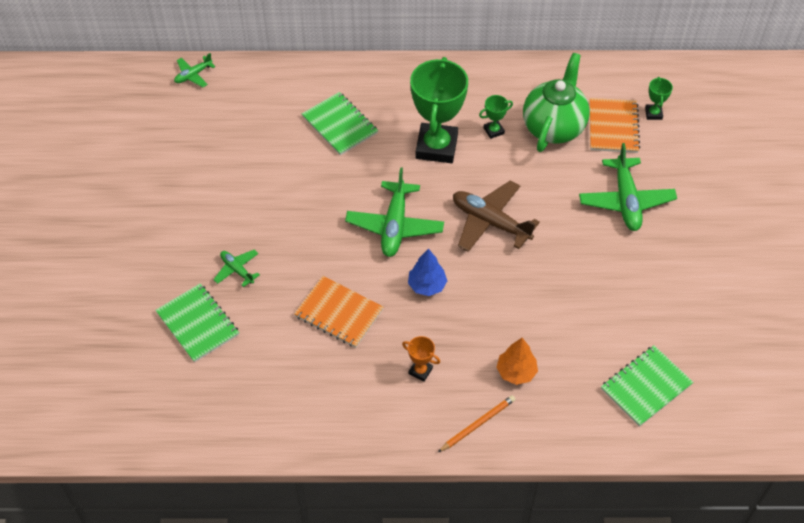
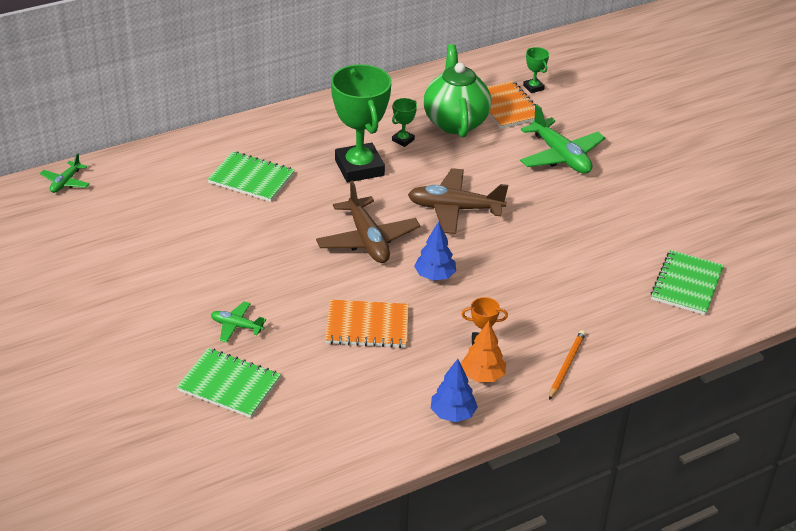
camera: 30 degrees left, 15 degrees down
green plane [345,167,444,257] -> brown plane [316,181,420,263]
orange tree [496,338,538,385] -> orange tree moved to [461,321,506,382]
none -> blue tree [431,359,478,422]

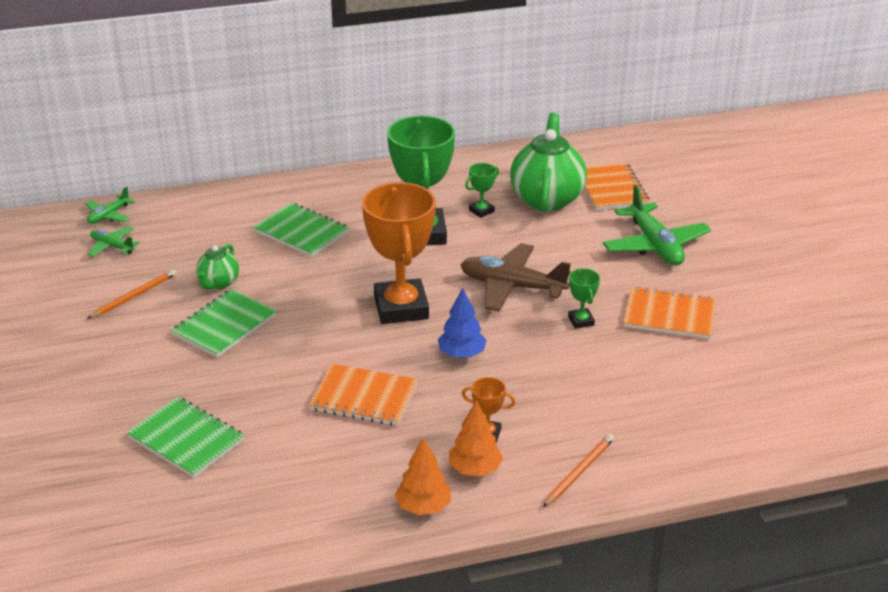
camera: 15 degrees right, 5 degrees down
green plane [211,301,266,342] -> green plane moved to [87,226,140,257]
brown plane [316,181,420,263] -> orange trophy [362,182,436,324]
blue tree [431,359,478,422] -> orange tree [395,437,451,515]
green trophy [523,47,549,93] -> green trophy moved to [568,268,600,329]
green notebook [651,250,724,315] -> green notebook moved to [171,289,277,358]
none -> orange pencil [87,269,177,319]
none -> green teapot [196,244,239,290]
none -> orange notebook [624,286,716,339]

